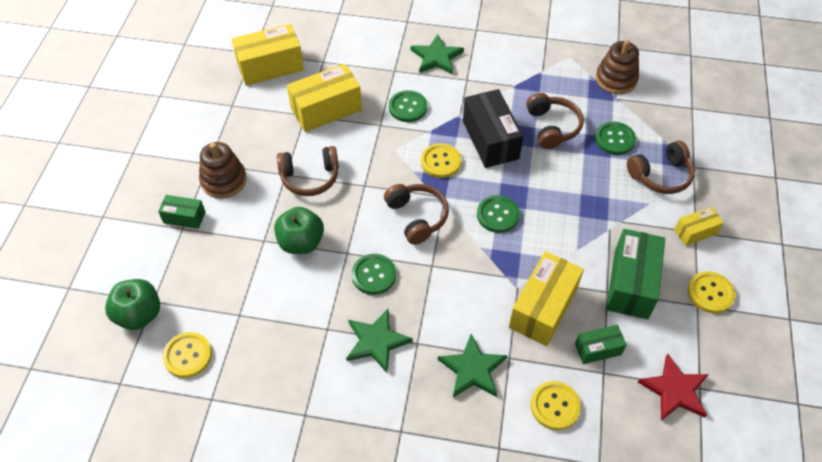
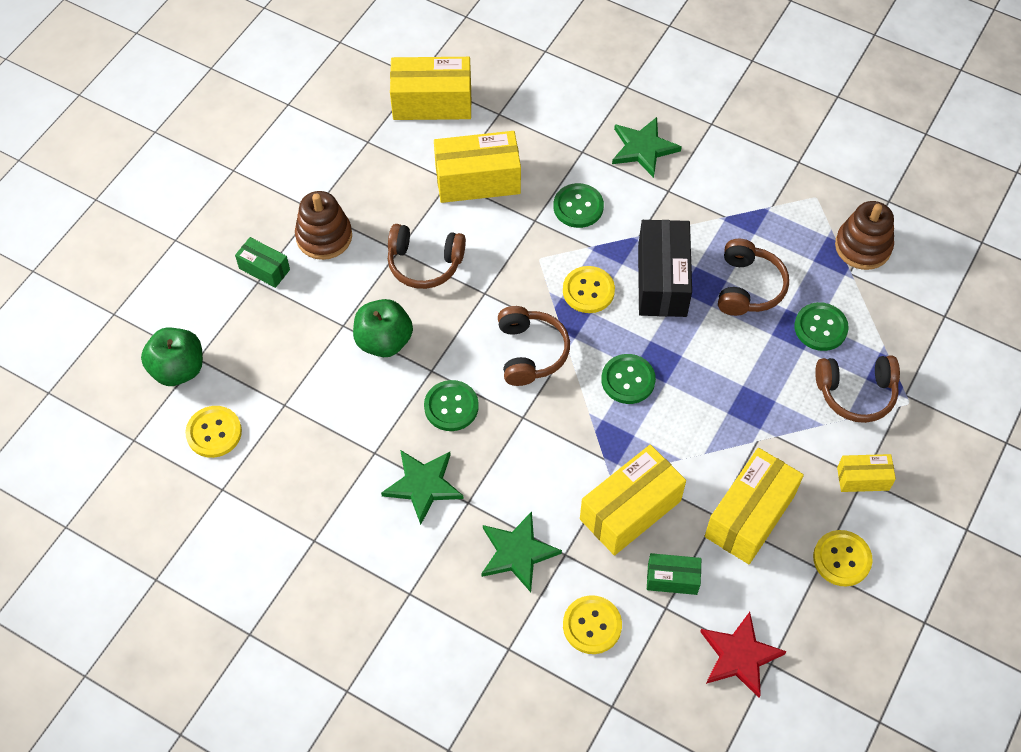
camera: 20 degrees right, 5 degrees up
green box [606,229,665,319] -> yellow box [705,448,804,564]

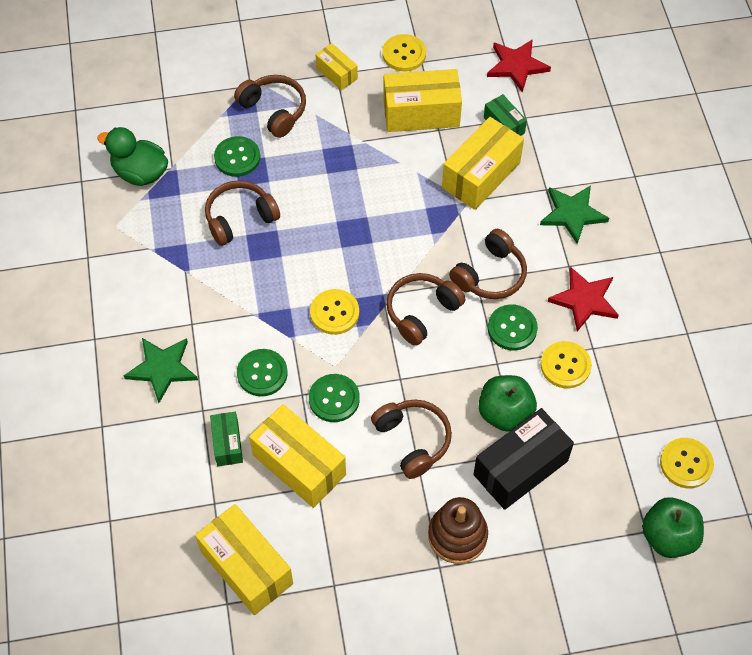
camera: 130 degrees left, 0 degrees up
green box [235,237,290,288] -> green box moved to [210,412,243,466]
green star [381,450,463,525] -> red star [548,267,619,332]
yellow button [563,595,622,654] -> yellow button moved to [541,341,592,388]
yellow box [580,444,686,556] -> yellow box turned 60 degrees counterclockwise [442,117,524,210]
green button [601,354,656,404] -> green button moved to [309,374,360,422]
black box [638,220,692,317] -> black box moved to [473,408,574,510]
brown stacking toy [835,201,894,270] -> green duck [97,127,168,186]
none -> brown headphones [449,229,527,299]

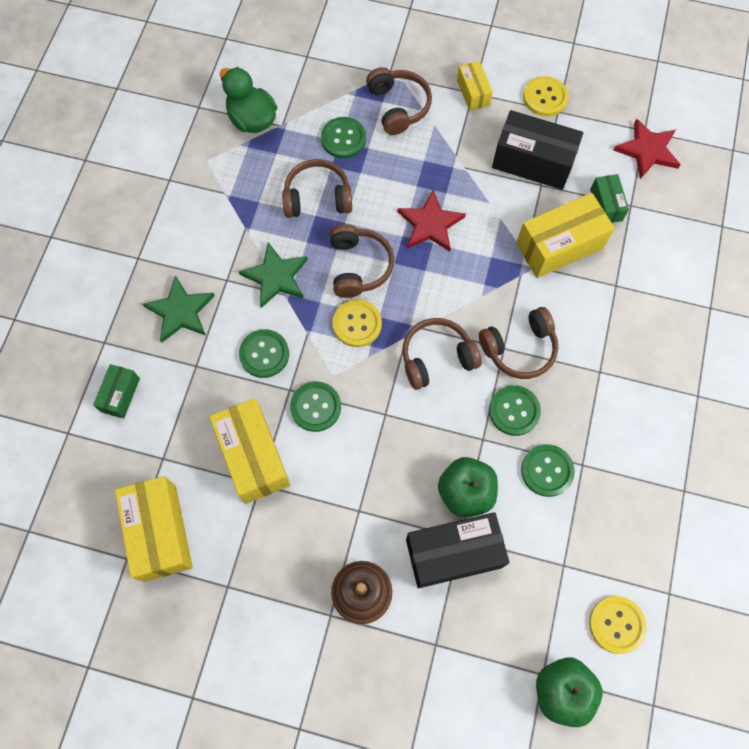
camera: 25 degrees right, 10 degrees up
green box [210,412,243,466] -> green box moved to [93,364,140,419]
brown headphones [371,400,452,479] -> brown headphones moved to [330,224,394,298]
yellow box [383,69,462,132] -> black box [492,110,583,190]
green star [540,186,609,244] -> green star moved to [239,242,308,308]
yellow button [541,341,592,388] -> green button [521,444,575,497]
red star [548,267,619,332] -> red star moved to [398,190,466,252]

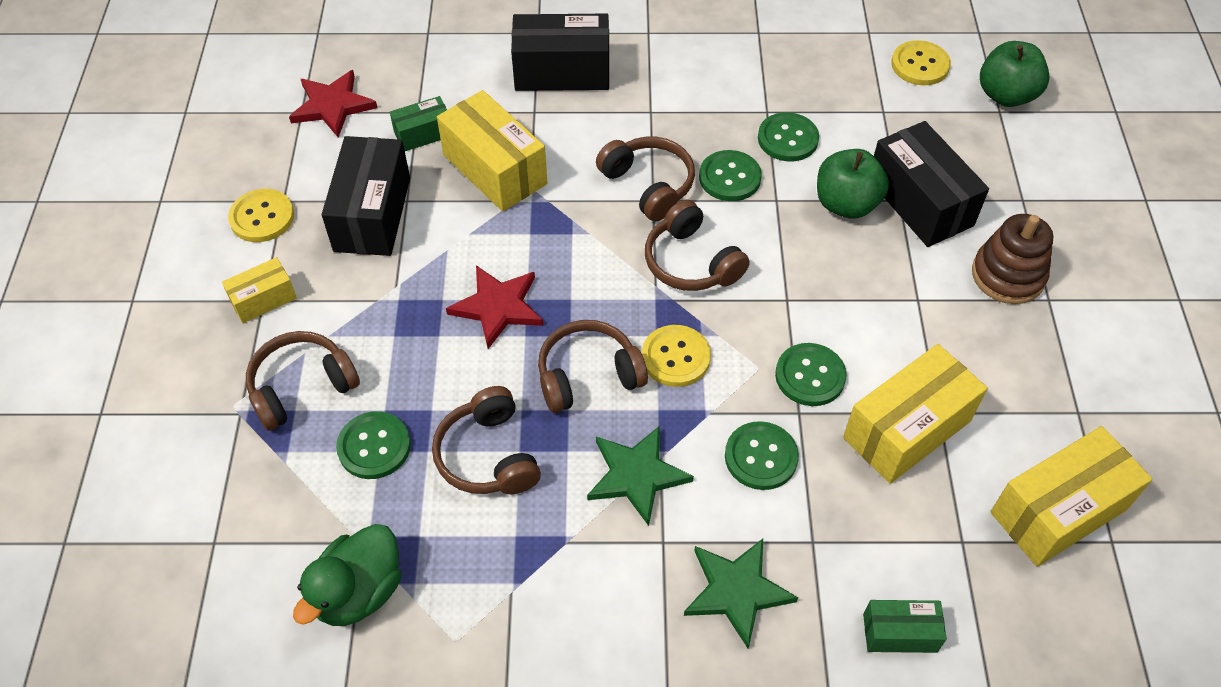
camera: 105 degrees left, 15 degrees down
none -> black box [511,14,609,91]

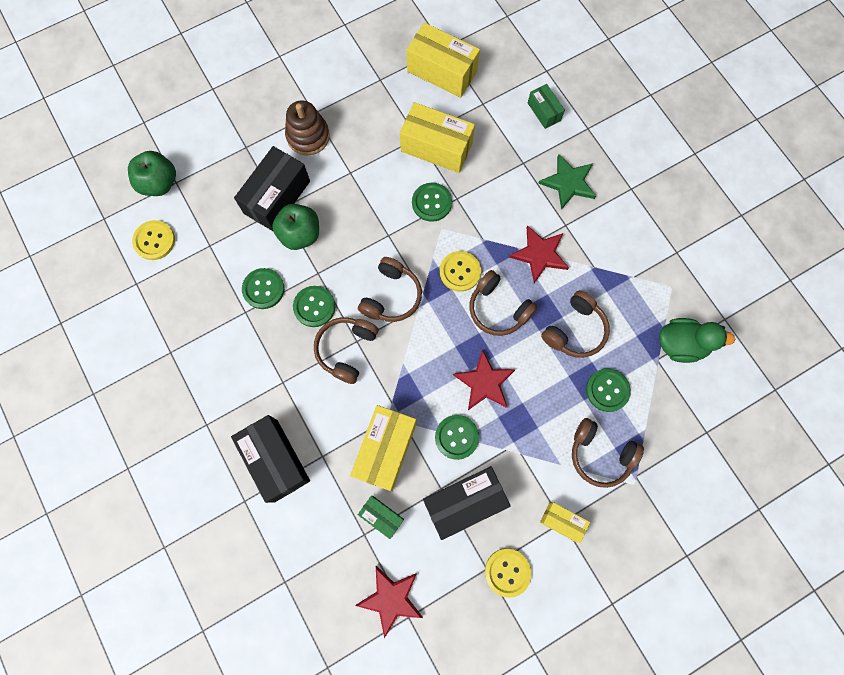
camera: 120 degrees left, 20 degrees up
green star [587,426,694,526] -> red star [509,226,569,283]
green button [725,421,799,490] -> green button moved to [435,415,479,460]

